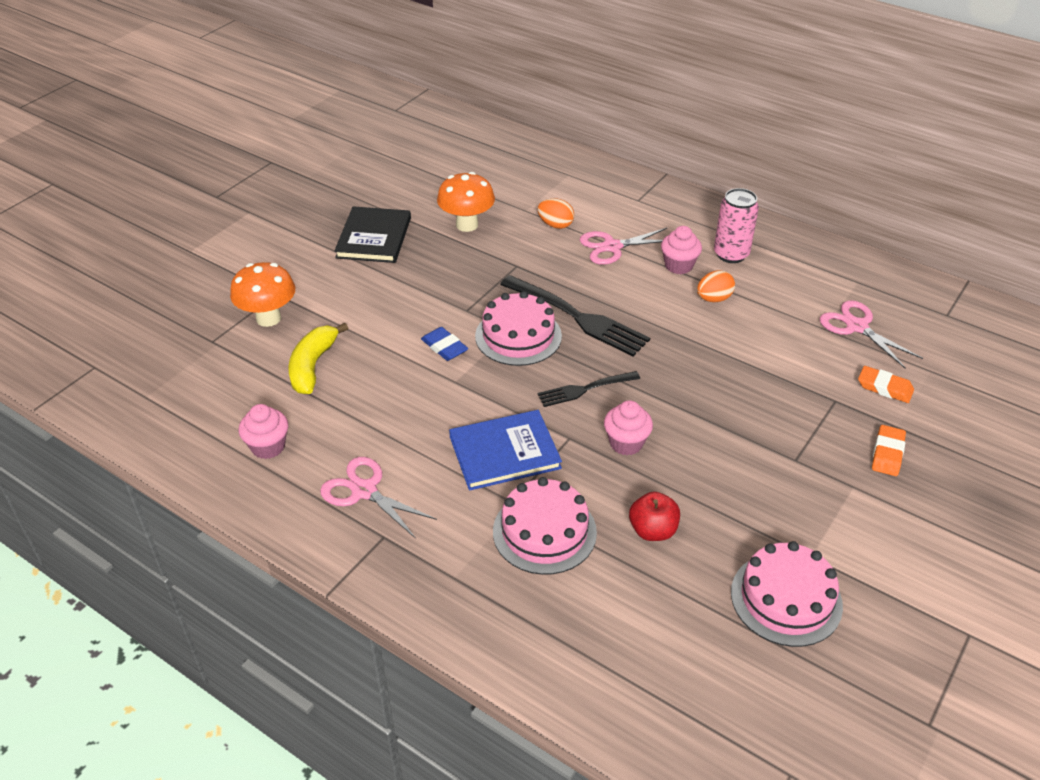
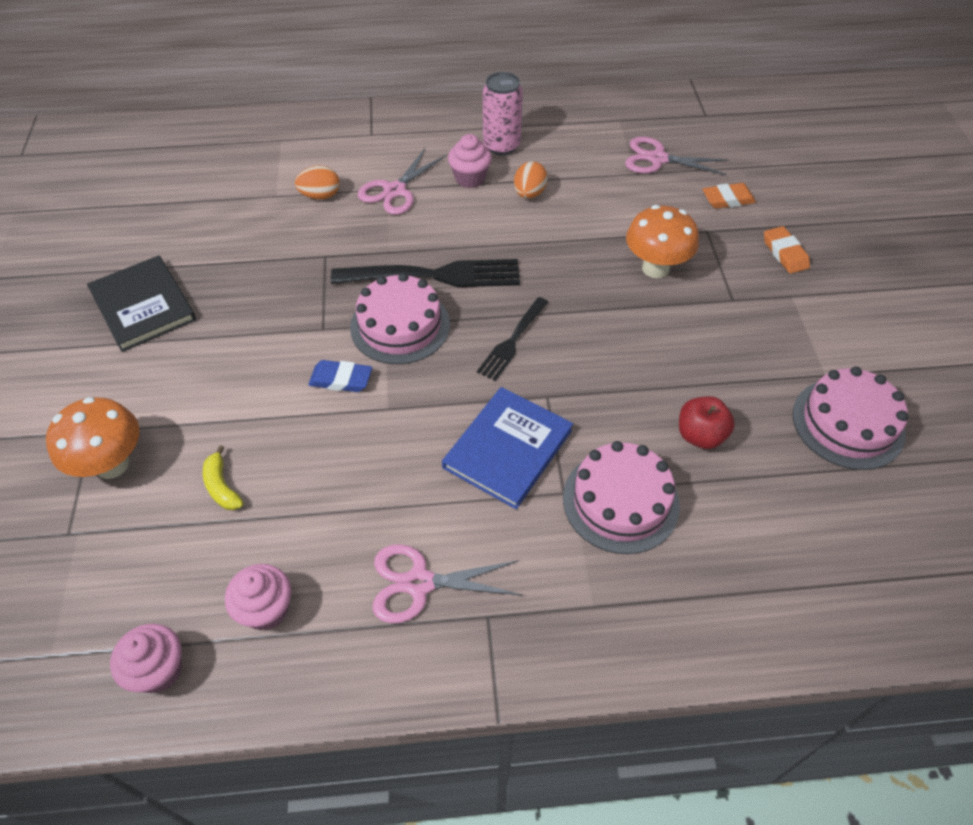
camera: 40 degrees left, 10 degrees up
yellow banana [288,323,348,394] -> yellow banana [203,445,244,510], size x0.59
orange mushroom [437,172,495,232] -> orange mushroom moved to [626,205,699,278]
pink cupcake [604,401,653,455] -> pink cupcake moved to [110,624,182,693]

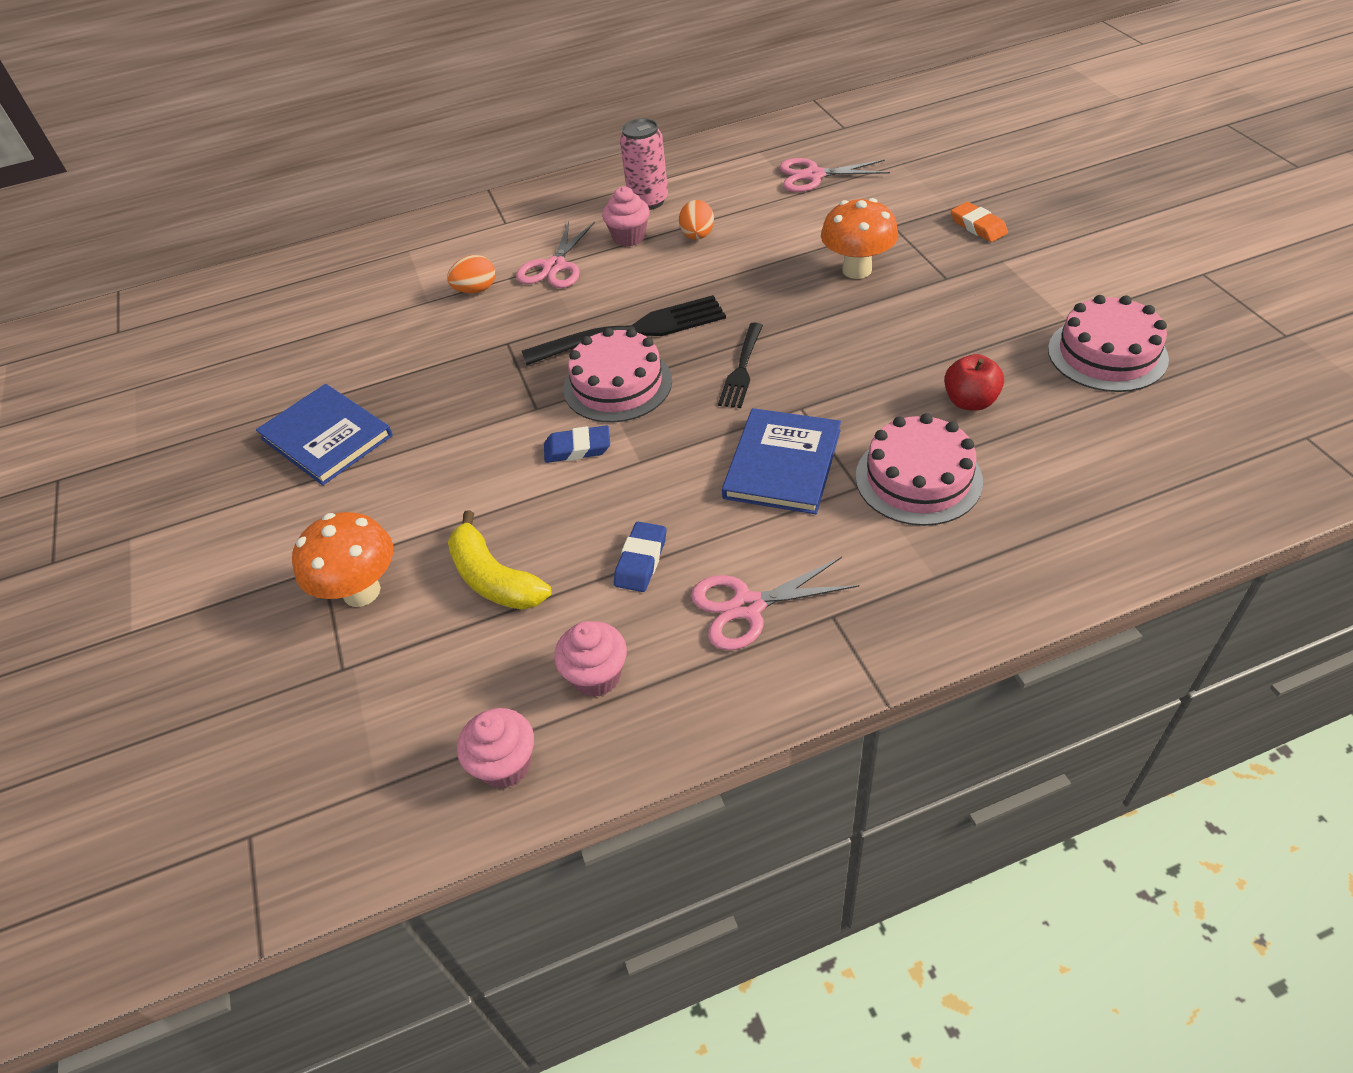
camera: 10 degrees left, 5 degrees down
black book [87,256,196,352] -> blue book [256,384,393,485]
yellow banana [203,445,244,510] -> yellow banana [448,510,551,610], size x1.70
orange eraser [703,183,756,209] -> none
none -> blue eraser [614,522,666,592]

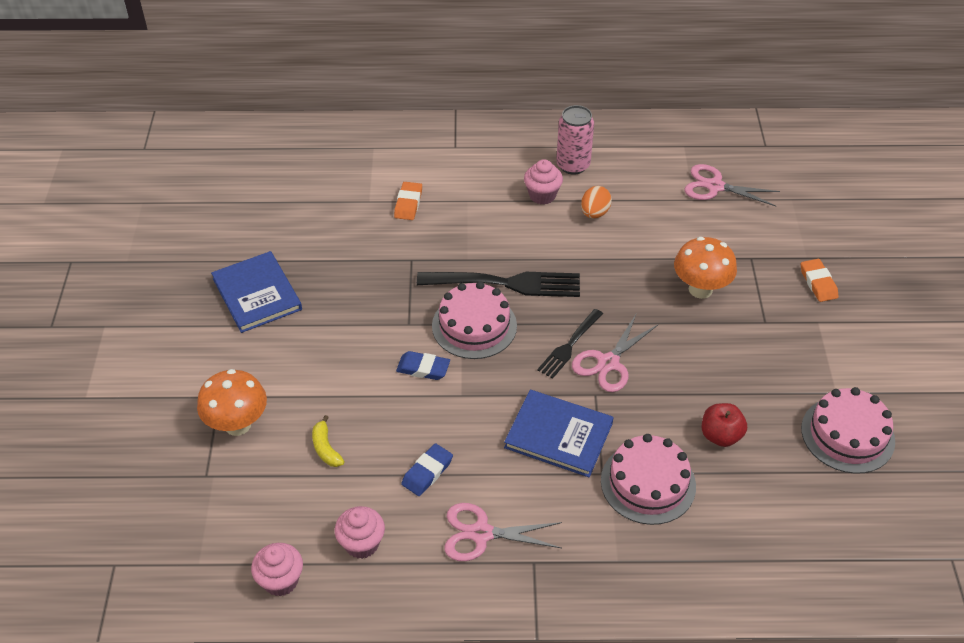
camera: 15 degrees right, 0 degrees up
orange egg [447,255,496,294] -> orange eraser [394,182,422,220]
yellow banana [448,510,551,610] -> yellow banana [312,415,344,467], size x0.59
pink scissors [516,221,595,288] -> pink scissors moved to [572,314,659,392]
blue book [722,408,841,514] -> blue book turned 75 degrees clockwise [504,390,614,477]

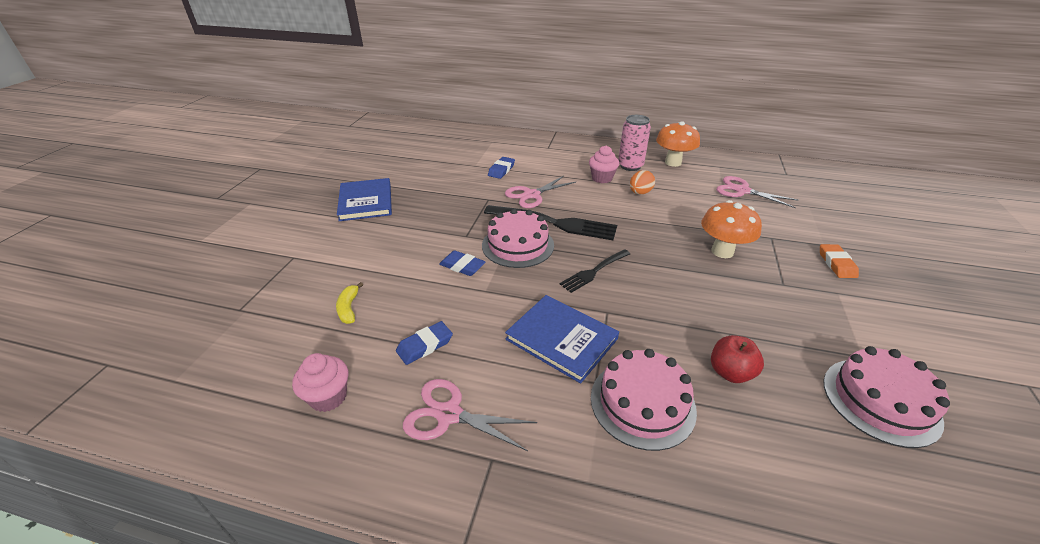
camera: 15 degrees right, 10 degrees down
orange mushroom [197,369,267,436] -> orange mushroom moved to [656,121,700,167]
pink cupcake [251,543,303,596] -> none
orange eraser [394,182,422,220] -> blue eraser [488,157,515,179]
pink scissors [572,314,659,392] -> pink scissors moved to [505,176,576,208]

